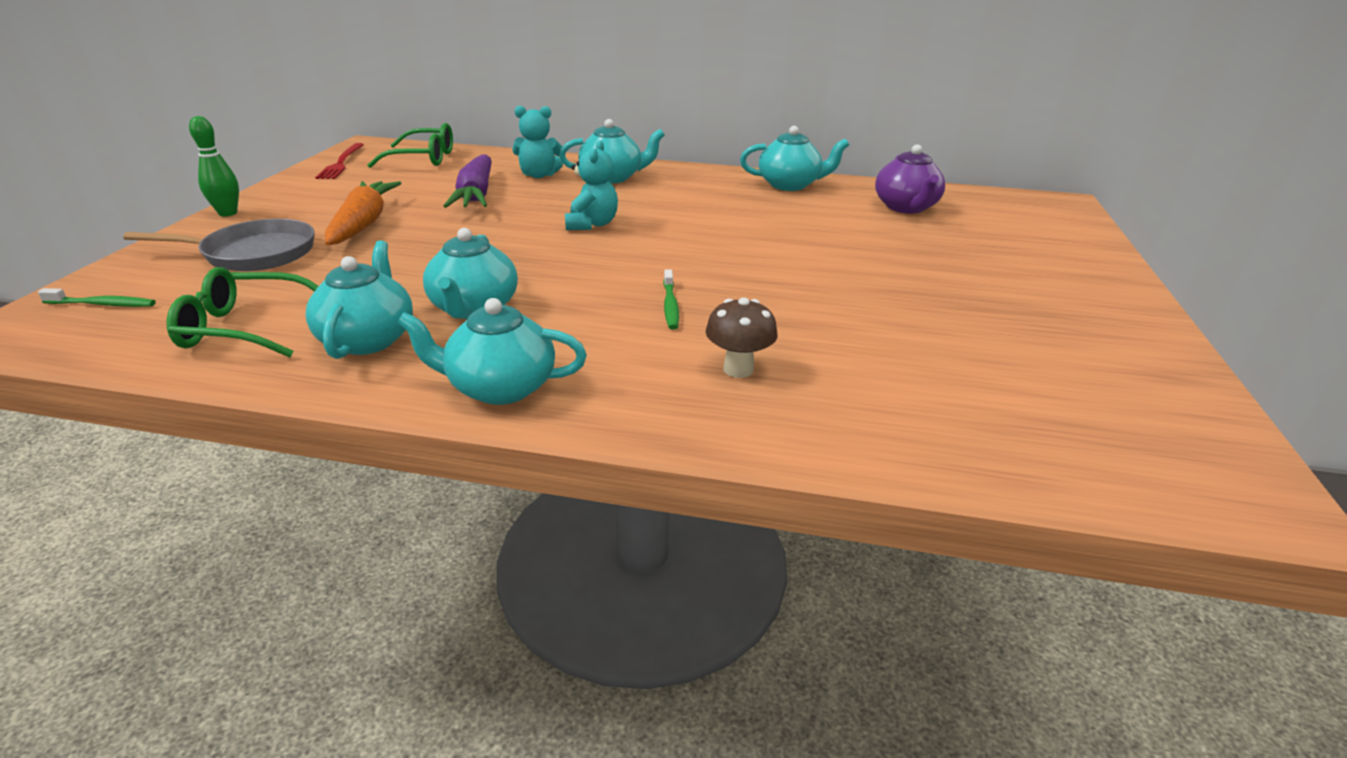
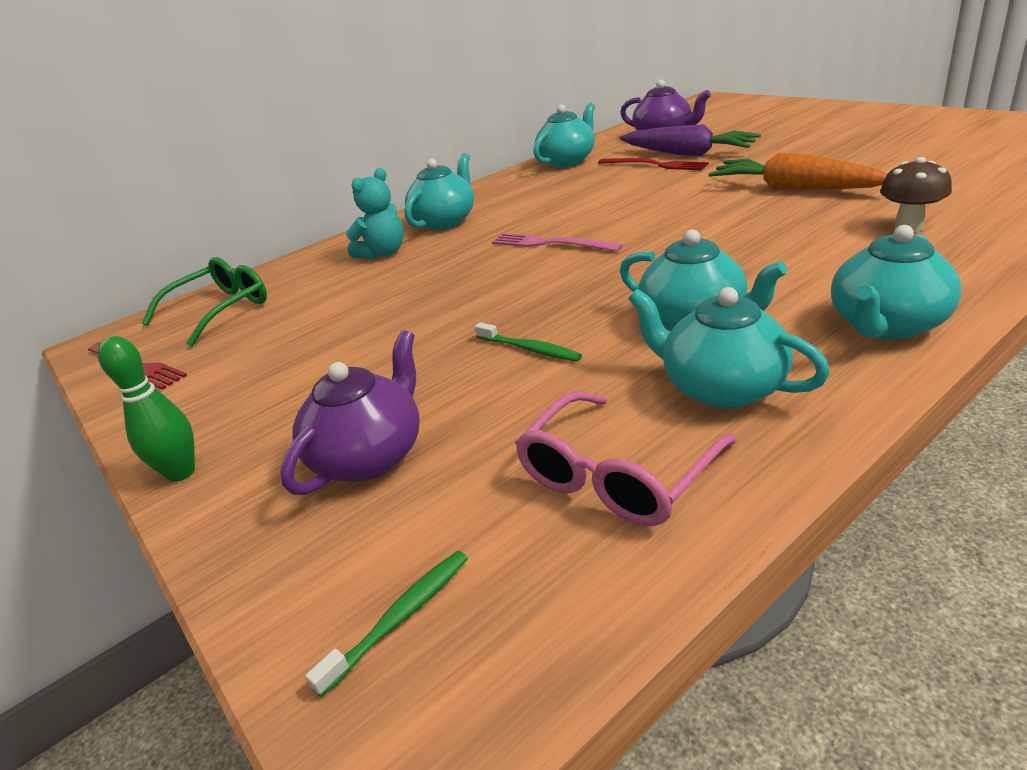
camera: 45 degrees left, 0 degrees up
grey pan [123,219,315,271] -> purple teapot [280,330,420,495]
green glasses [167,267,319,357] -> pink glasses [515,391,737,526]
orange carrot [325,181,401,245] -> orange carrot moved to [709,153,887,190]
purple carrot [444,155,492,208] -> purple carrot moved to [620,124,761,156]
turquoise teddy bear [565,140,618,230] -> pink fork [492,233,623,252]
green toothbrush [663,269,679,330] -> green toothbrush moved to [475,322,582,361]
none -> red fork [598,158,709,170]

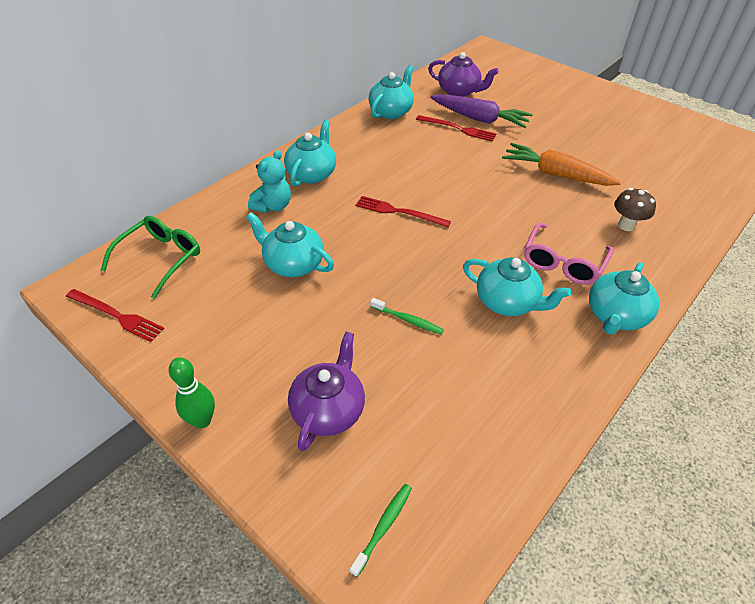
camera: 15 degrees left, 15 degrees up
pink fork [492,233,623,252] -> red fork [356,196,451,227]
pink glasses [515,391,737,526] -> pink glasses moved to [524,223,613,285]
turquoise teapot [628,287,830,409] -> turquoise teapot moved to [246,212,334,277]

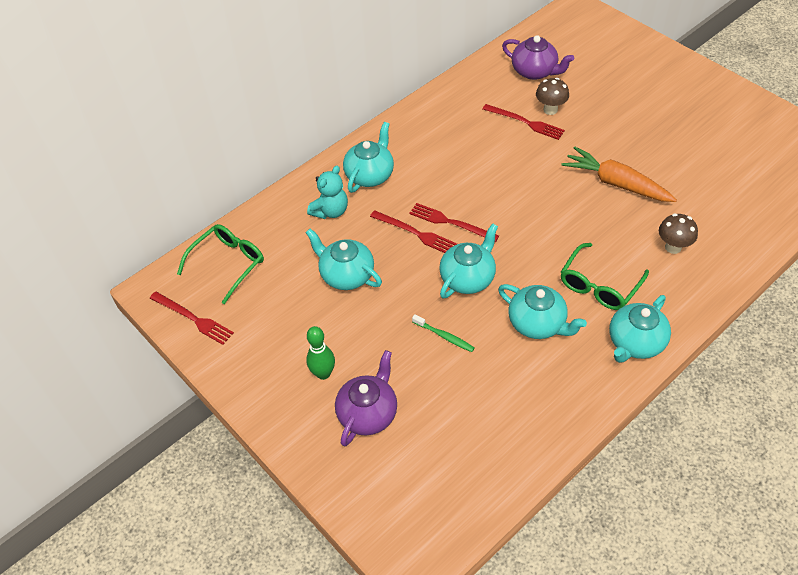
camera: 10 degrees right, 5 degrees up
green bowling pin [169,357,215,428] -> green bowling pin moved to [306,326,335,380]
green toothbrush [350,484,412,577] -> none
turquoise teapot [369,65,414,119] -> turquoise teapot moved to [439,223,498,298]
purple carrot [431,94,533,128] -> brown mushroom [536,78,569,115]
pink glasses [524,223,613,285] -> green glasses [561,243,649,310]
none -> red fork [370,210,457,253]

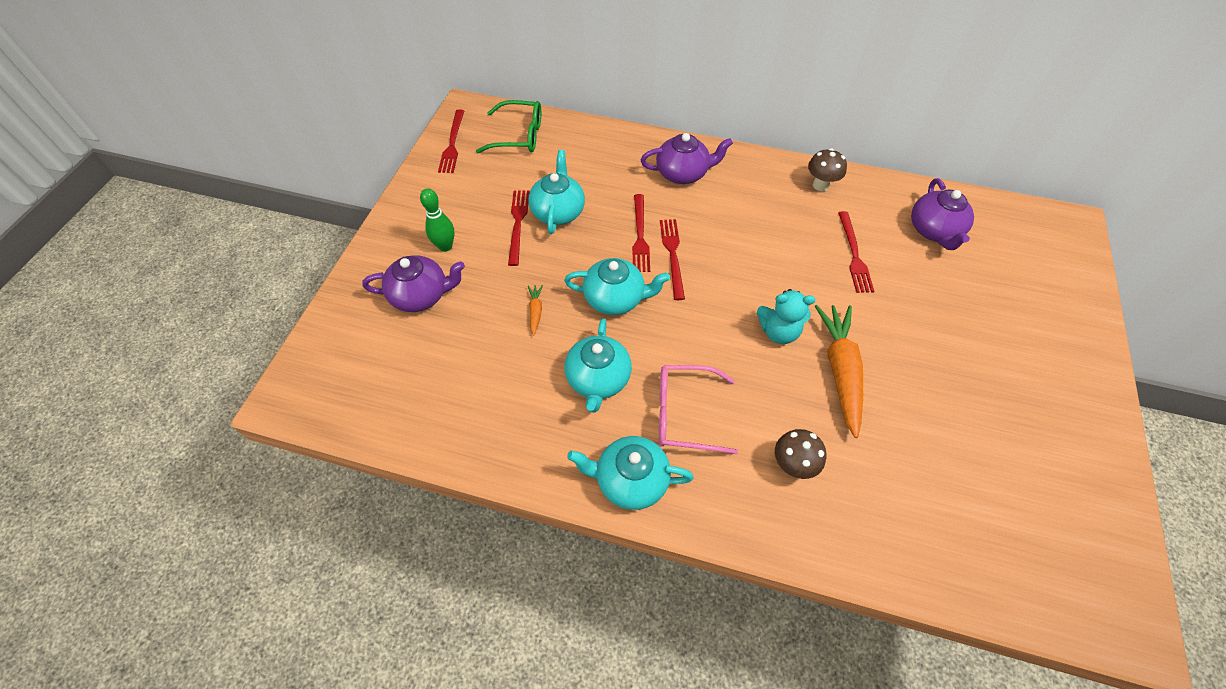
camera: 55 degrees right, 5 degrees up
turquoise teddy bear [307,166,348,219] -> turquoise teddy bear moved to [757,289,815,344]
turquoise teapot [343,122,394,193] -> purple teapot [641,133,733,184]
green toothbrush [412,314,475,352] -> orange carrot [528,285,543,336]
brown mushroom [536,78,569,115] -> brown mushroom moved to [808,148,847,191]
green glasses [561,243,649,310] -> pink glasses [659,365,738,454]
none -> red fork [508,191,530,266]

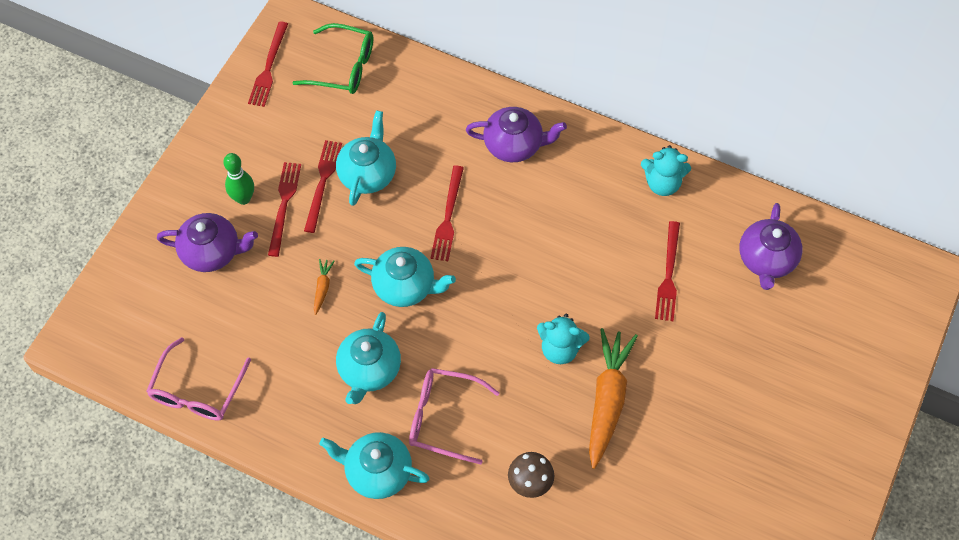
camera: 10 degrees right, 5 degrees up
red fork [660,219,685,300] -> red fork moved to [268,162,301,257]
brown mushroom [808,148,847,191] -> turquoise teddy bear [641,145,691,196]
none -> pink glasses [146,337,251,421]

